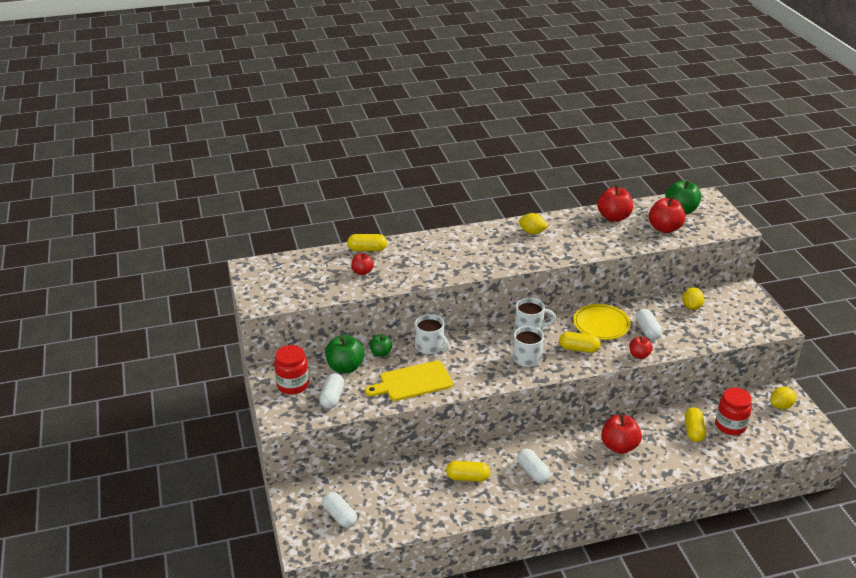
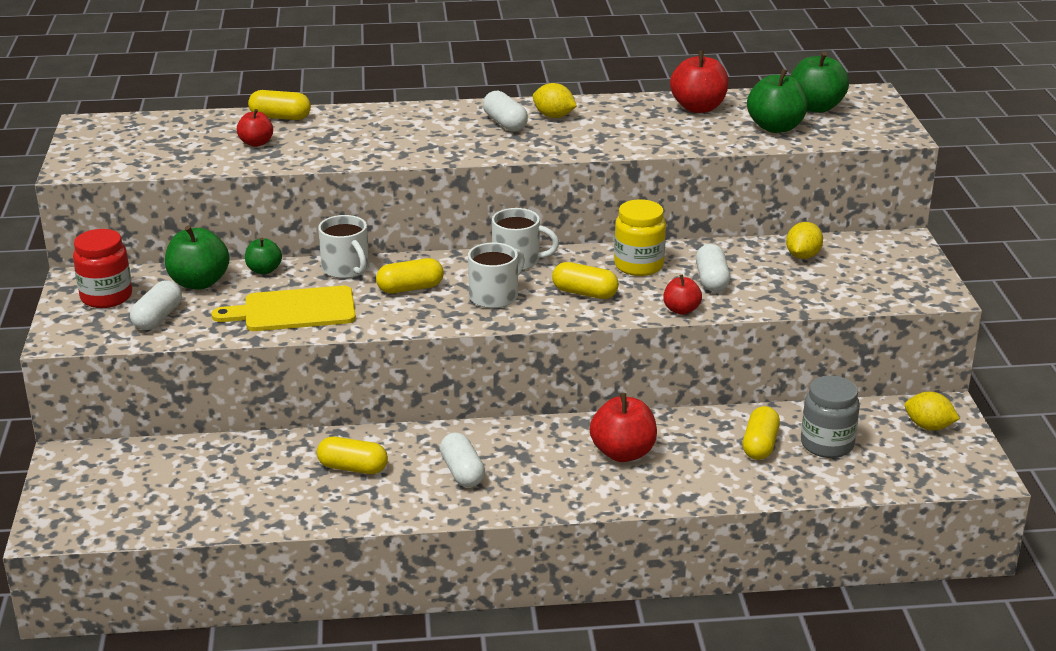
camera: 10 degrees right, 5 degrees down
white capsule [322,492,357,528] -> white capsule moved to [483,91,528,131]
yellow plate [573,304,631,340] -> yellow jar [614,199,666,276]
red apple [649,196,686,233] -> green apple [747,69,808,133]
red jar [715,388,752,435] -> grey jar [801,375,860,458]
yellow lemon [770,387,796,409] -> yellow lemon turned 45 degrees clockwise [905,392,960,430]
none -> yellow capsule [376,258,444,293]

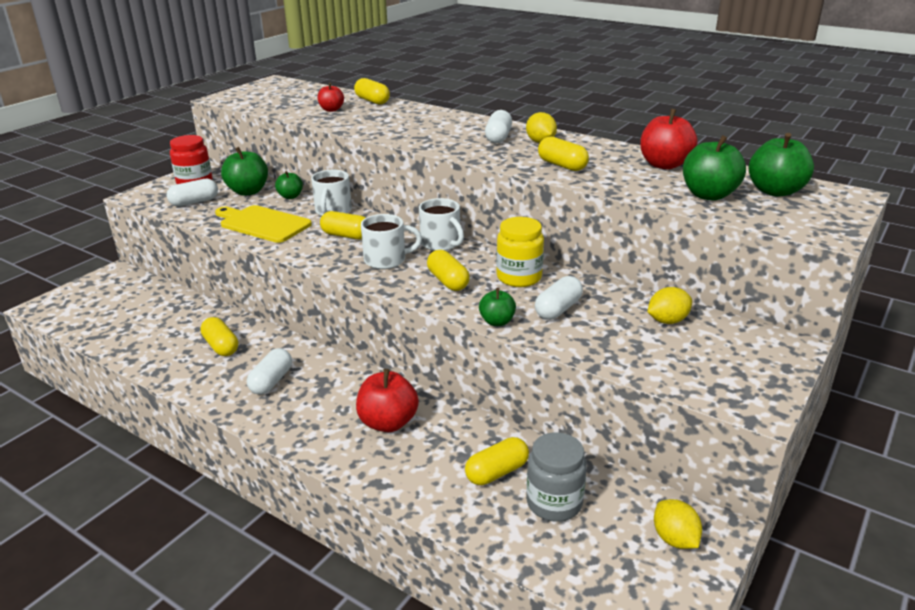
camera: 40 degrees right, 0 degrees up
red apple [663,275,702,315] -> green apple [479,288,516,326]
none -> yellow capsule [538,137,589,171]

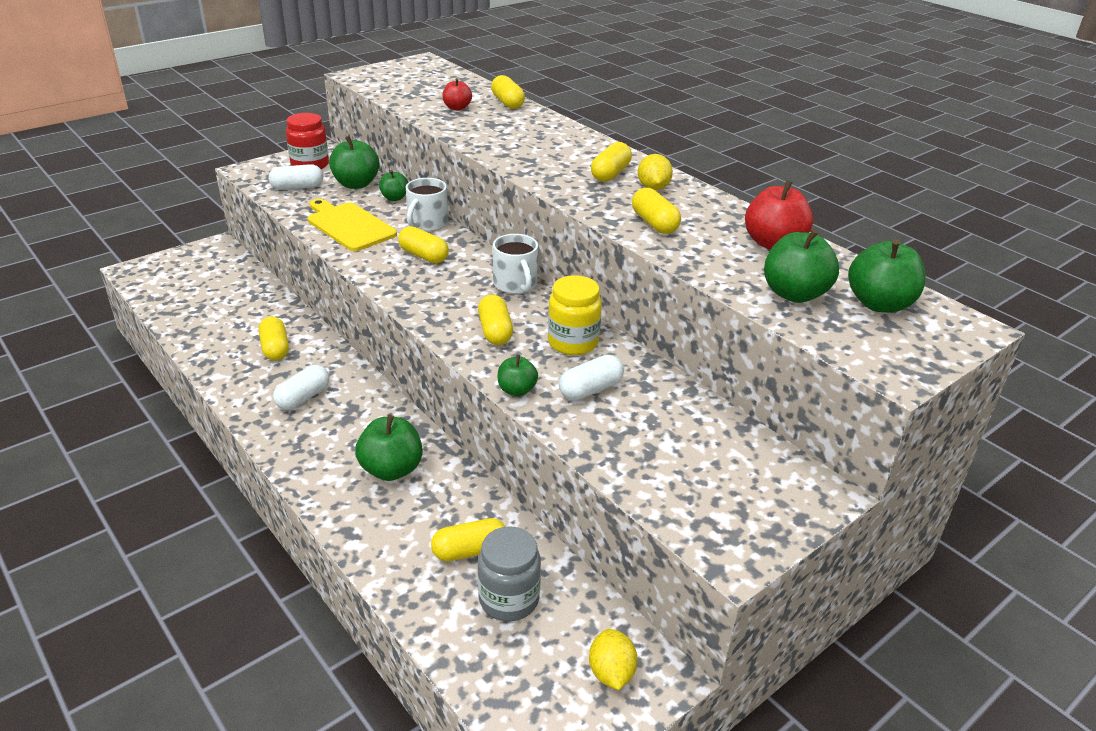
camera: 15 degrees right, 5 degrees up
red apple [356,369,419,432] -> green apple [355,415,423,481]
white mug [361,214,422,269] -> none
white capsule [485,110,512,143] -> yellow capsule [591,142,632,182]
yellow lemon [647,287,692,324] -> none

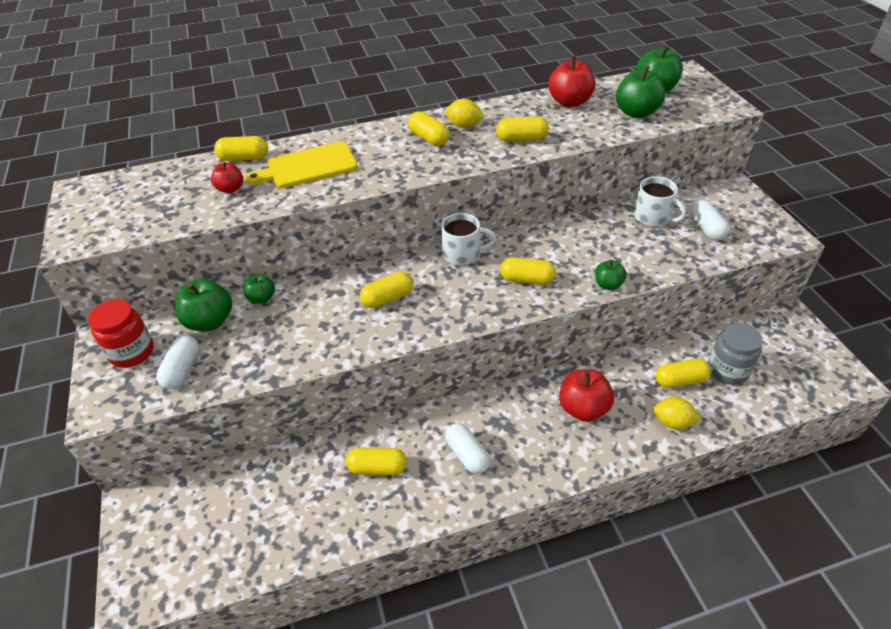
camera: 65 degrees left, 10 degrees up
yellow cutting board [307,199,397,251] -> yellow cutting board moved to [245,142,358,188]
green apple [355,415,423,481] -> red apple [559,369,614,422]
white mug [406,178,448,232] -> white mug moved to [634,176,686,227]
yellow capsule [431,518,505,561] -> yellow capsule turned 75 degrees clockwise [656,359,711,388]
yellow jar [548,275,602,355] -> none
white capsule [559,355,624,401] -> white capsule moved to [690,200,729,241]
yellow lemon [589,629,638,690] -> yellow lemon moved to [653,397,701,429]

